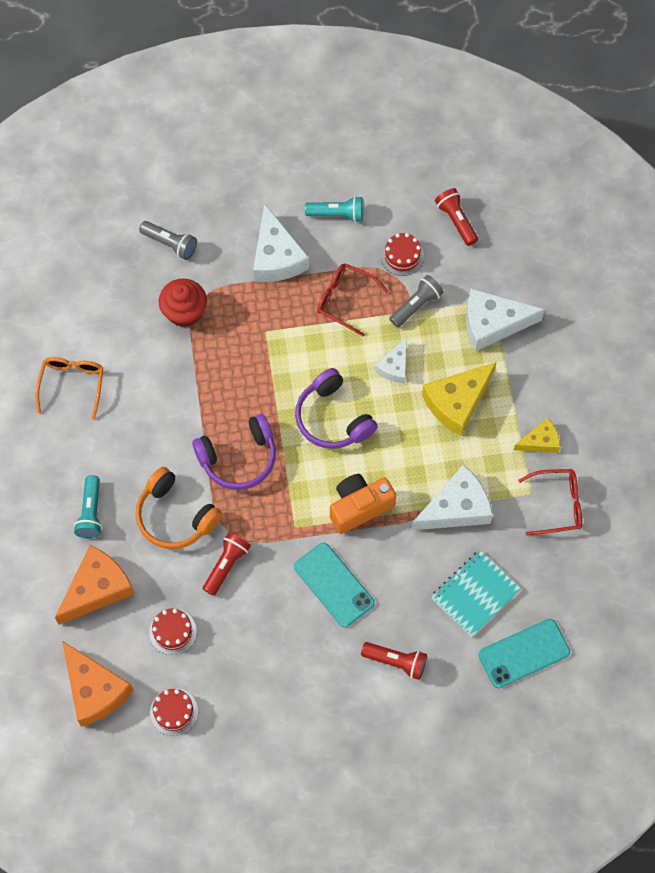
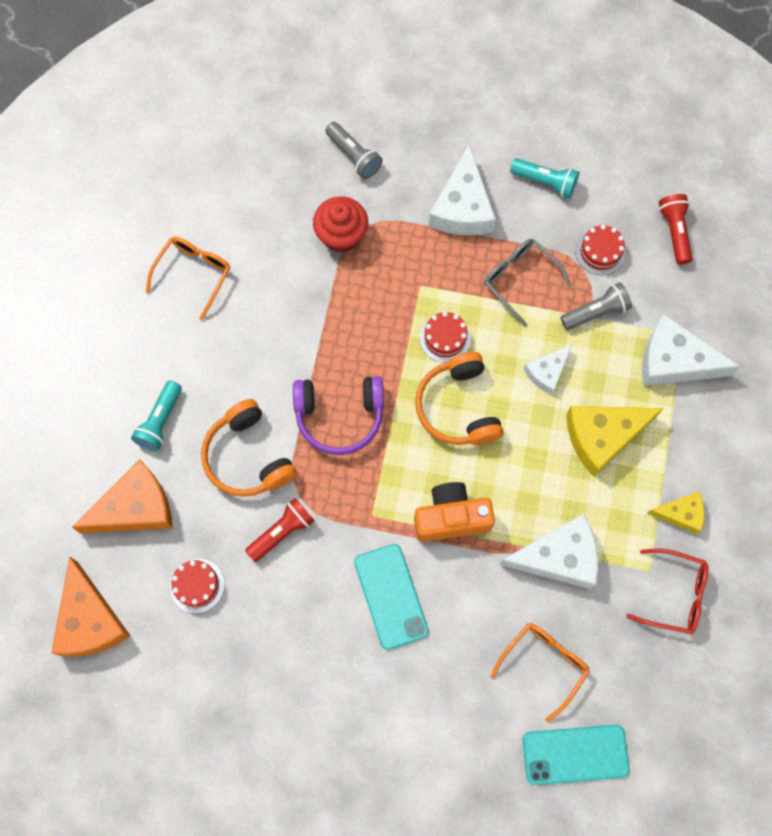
camera: 20 degrees right, 5 degrees up
red cake [150,688,198,736] -> red cake moved to [420,312,471,363]
purple headphones [295,368,378,449] -> orange headphones [415,352,504,445]
red glasses [317,263,388,336] -> grey glasses [484,239,571,327]
red flashlight [361,642,427,680] -> none
turquoise notebook [431,550,521,637] -> orange glasses [490,623,590,722]

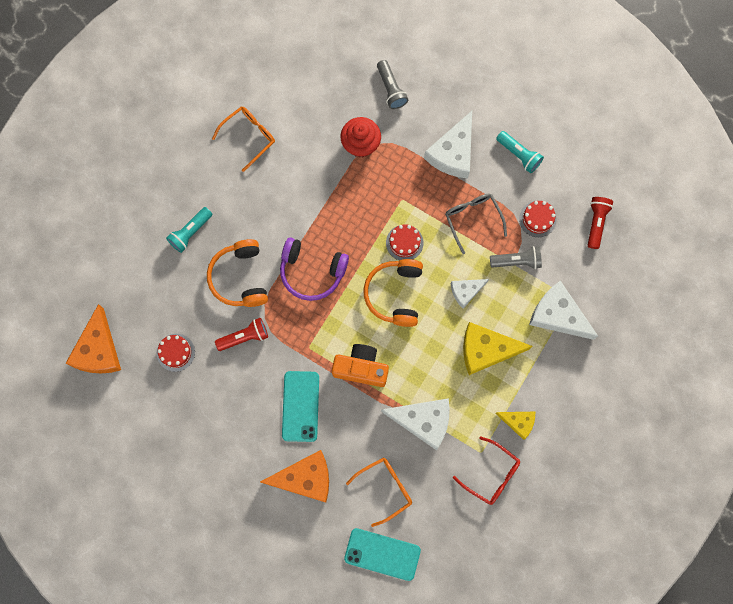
camera: 20 degrees right, 5 degrees up
orange cheese [72,460,173,533] -> orange cheese moved to [260,450,329,503]

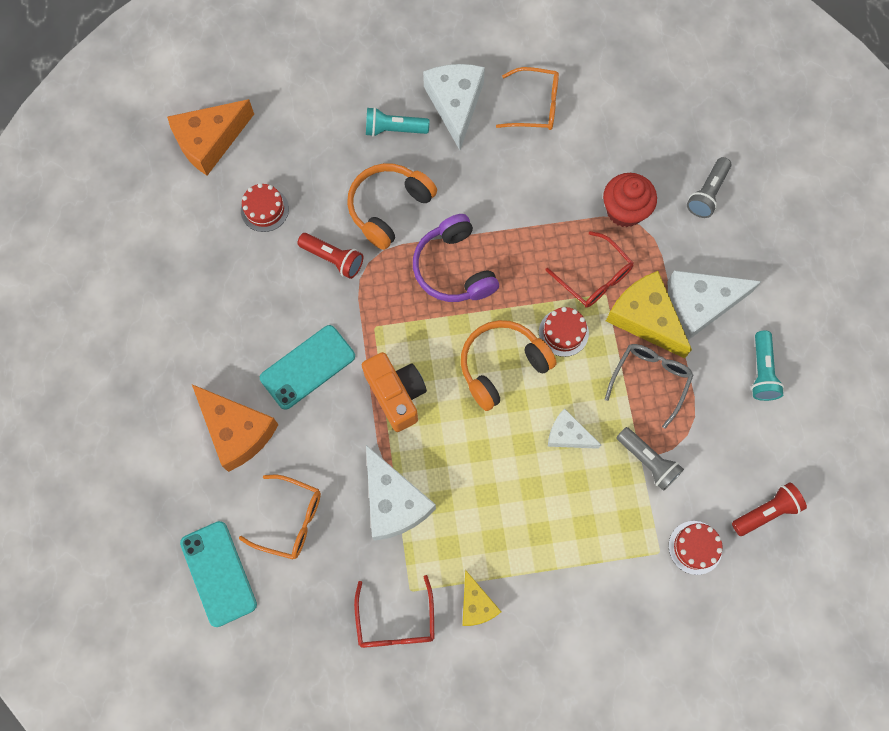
camera: 50 degrees right, 5 degrees down
yellow cheese [463,322,532,375] -> yellow cheese moved to [606,271,692,358]
red cake [519,201,557,237] -> red cake moved to [669,521,723,575]
white cheese [529,281,598,340] -> white cheese moved to [423,64,485,150]
none -> red glasses [545,231,633,308]

